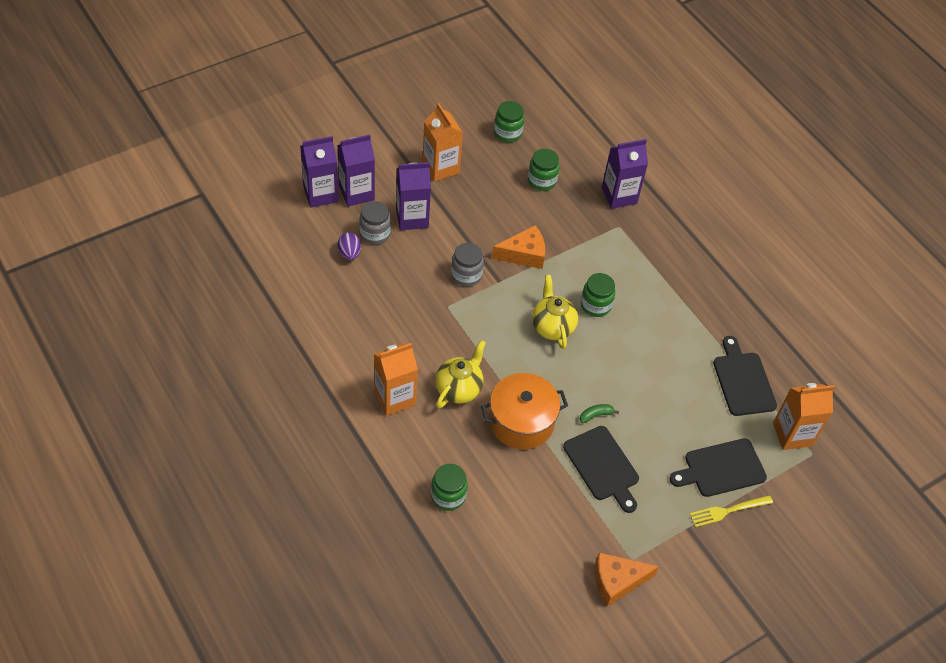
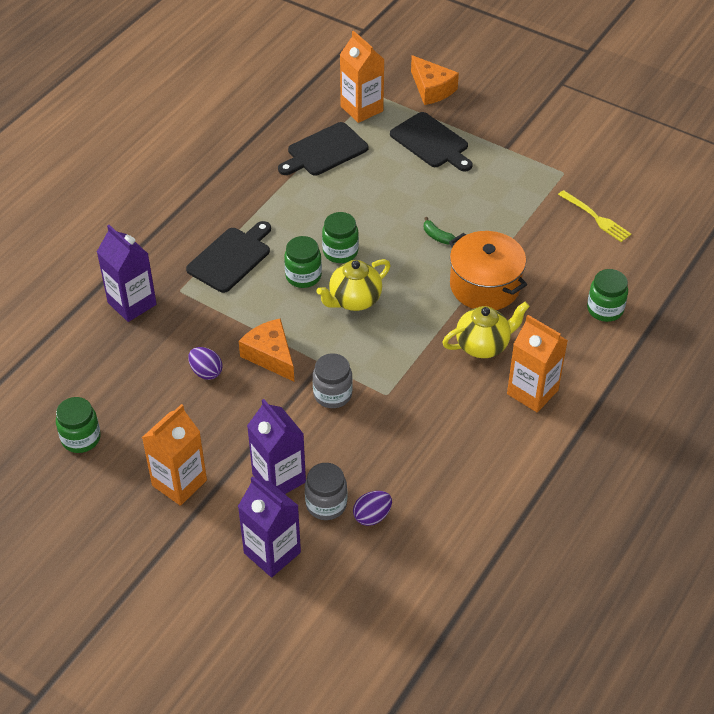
camera: 110 degrees left, 5 degrees down
purple carton [300,136,338,208] -> none
yellow teapot [435,340,486,408] -> yellow teapot turned 150 degrees clockwise [442,302,530,358]
green jar [528,149,560,191] -> green jar moved to [322,212,359,263]
black cutting board [563,426,639,513] -> black cutting board moved to [186,221,271,293]
orange cheese [595,552,659,606] -> orange cheese moved to [411,55,459,105]
yellow fork [690,495,773,527] -> yellow fork moved to [558,190,631,242]
none -> purple egg [188,347,222,380]

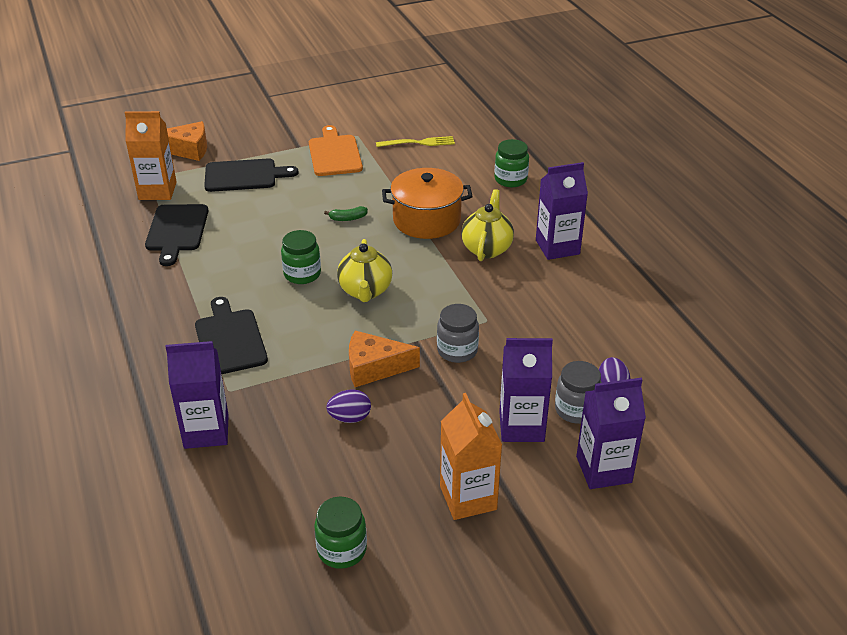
camera: 55 degrees left, 10 degrees down
green jar [284,236,322,288] -> none
orange carton [507,315,568,412] -> purple carton [536,162,588,260]
none -> orange cutting board [309,125,363,176]

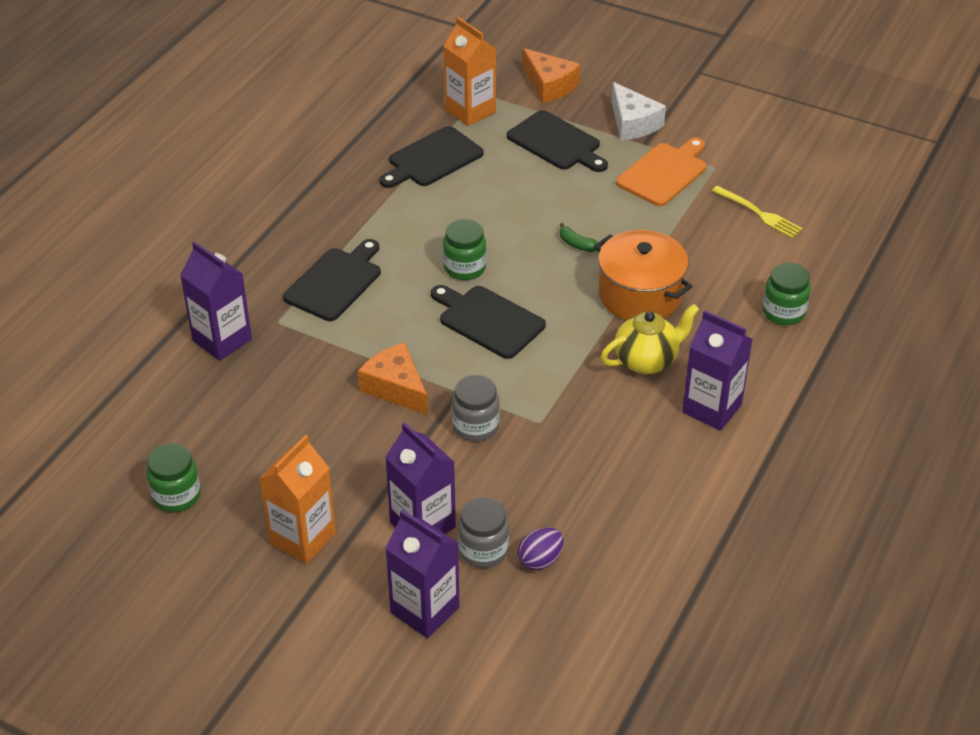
camera: 50 degrees right, 5 degrees up
purple egg [326,389,371,423] -> none
yellow teapot [337,239,392,302] -> black cutting board [431,285,546,359]
none -> white cheese [611,82,666,141]

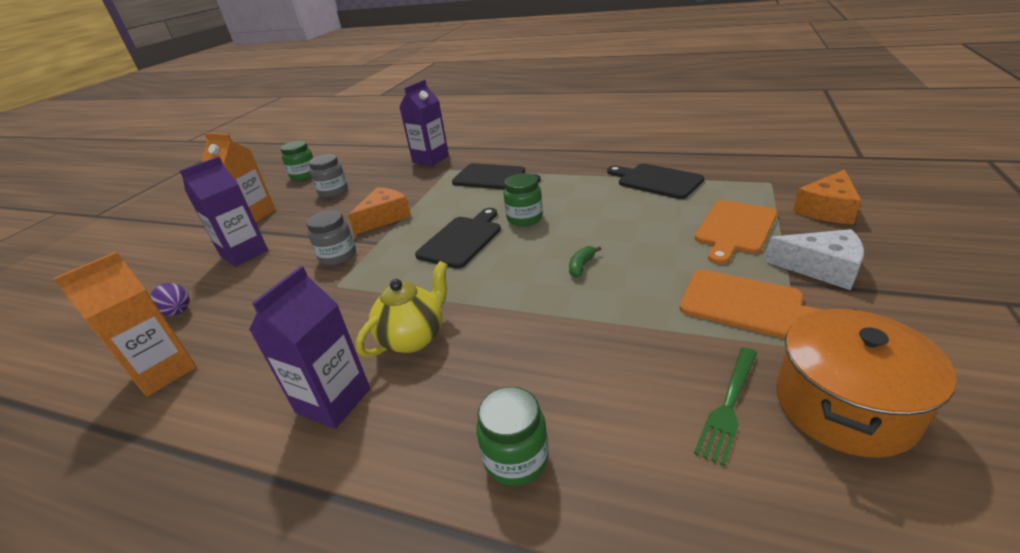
camera: 85 degrees right, 10 degrees down
purple carton [385,510,460,638] -> none
orange carton [444,17,496,126] -> orange carton moved to [53,251,197,397]
grey jar [458,497,509,568] -> grey jar moved to [309,154,348,198]
black cutting board [507,110,608,172] -> orange cutting board [695,200,777,264]
orange pot [595,230,693,320] -> orange pot moved to [776,309,957,458]
yellow teapot [601,304,699,374] -> yellow teapot turned 105 degrees counterclockwise [356,261,448,357]
white cheese [611,82,666,141] -> white cheese turned 120 degrees counterclockwise [765,229,864,290]
yellow fork [712,186,803,238] -> green fork [694,347,757,467]

